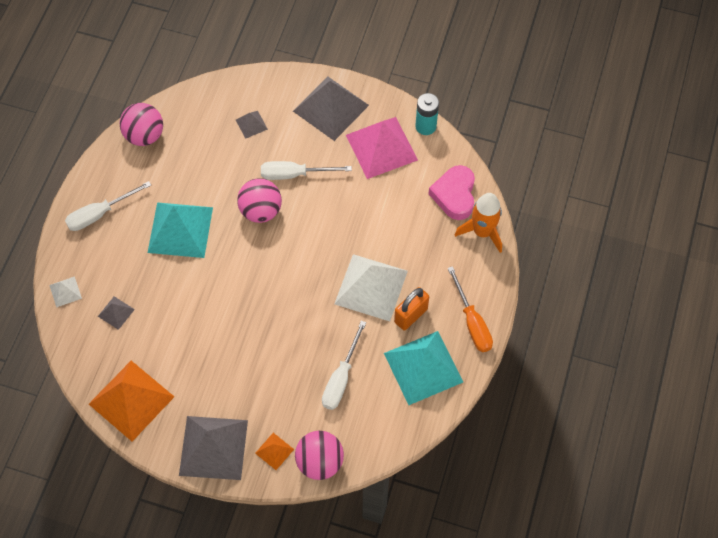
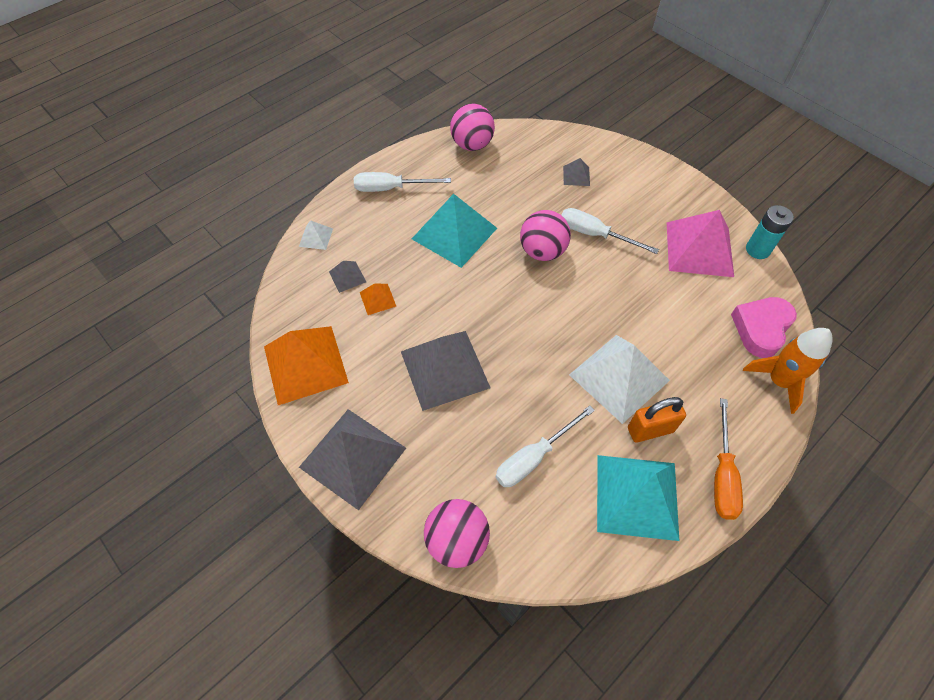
camera: 30 degrees right, 5 degrees down
orange pyramid [255,433,294,470] -> orange pyramid moved to [360,283,396,315]
grey pyramid [293,77,369,141] -> grey pyramid moved to [401,331,491,411]

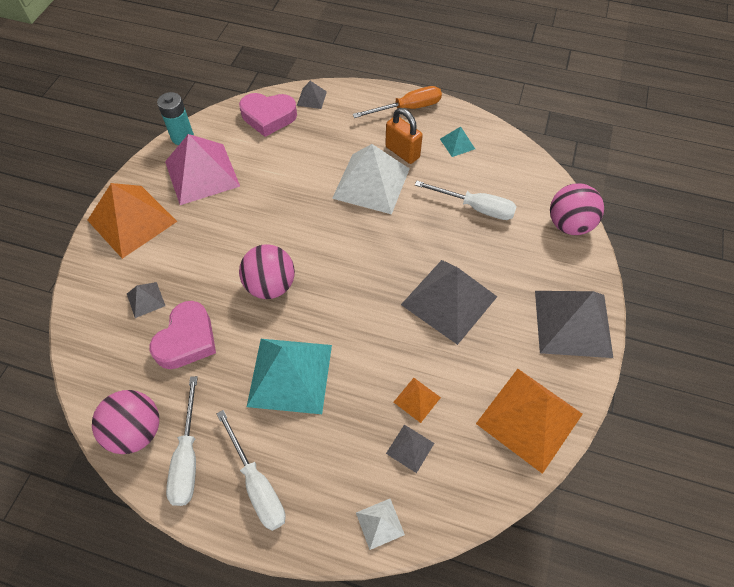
camera: 120 degrees left, 0 degrees up
white screwdriver [562,208,659,254] -> white screwdriver moved to [166,376,198,506]
turquoise pyramid [597,455,679,541] -> turquoise pyramid [440,127,475,157], size x0.45
orange rocket [743,328,833,414] -> grey pyramid [297,81,327,109]
none -> orange pyramid [87,183,177,259]
none -> pink heart [150,301,216,369]

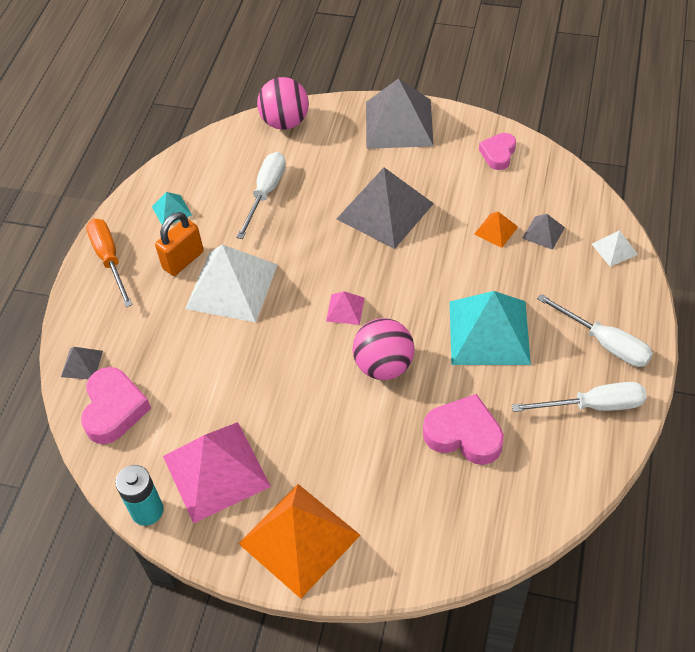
camera: 90 degrees left, 5 degrees down
pink ball [92,390,159,454] -> none
grey pyramid [127,282,165,318] -> none
white screwdriver [217,410,286,531] -> white screwdriver turned 75 degrees clockwise [537,294,653,367]
orange pyramid [476,369,583,474] -> pink heart [479,133,516,170]
none -> pink pyramid [326,291,364,325]

